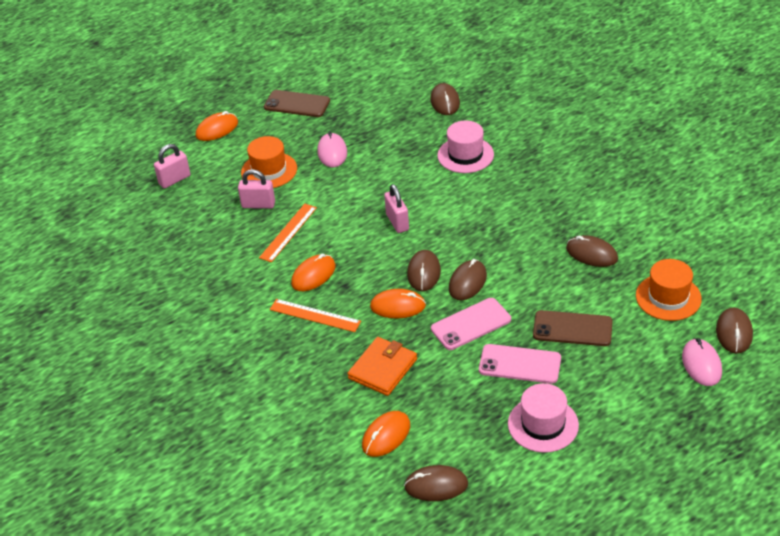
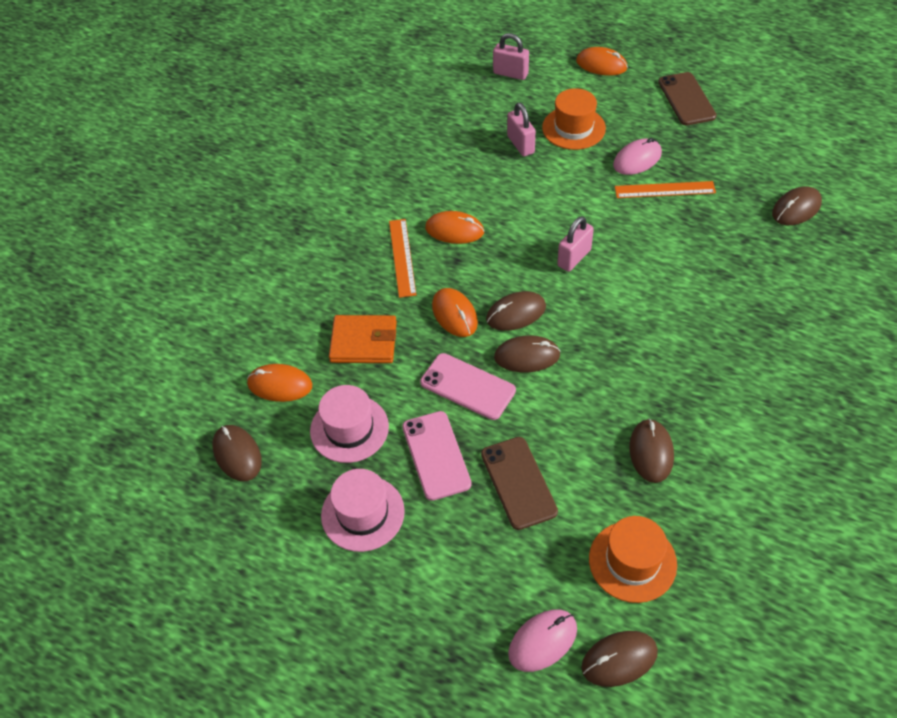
camera: 60 degrees right, 10 degrees up
orange ruler [259,204,317,262] -> orange ruler moved to [615,181,716,198]
pink hat [437,121,494,173] -> pink hat moved to [310,385,389,463]

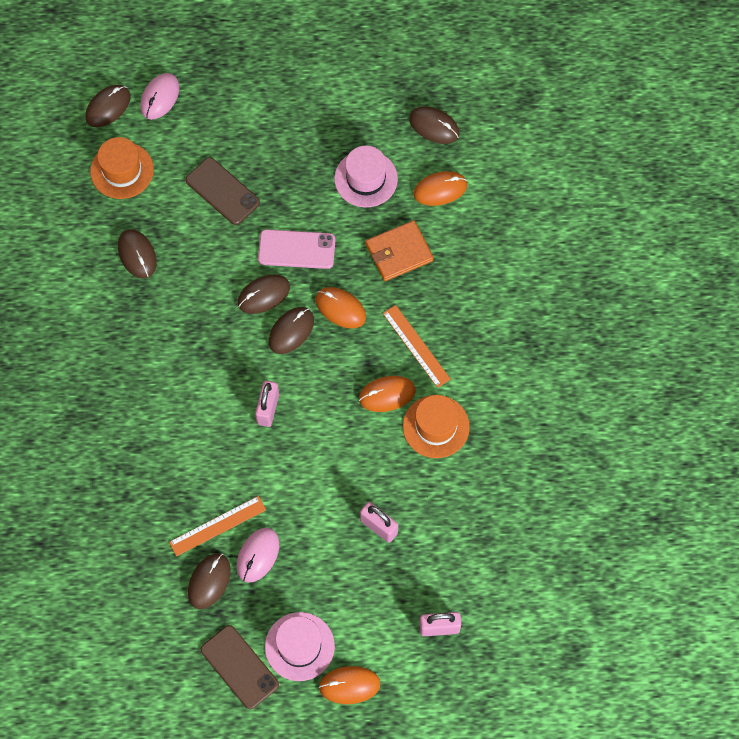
camera: 150 degrees right, 15 degrees up
pink hat [321,469,405,552] -> pink hat moved to [265,612,335,681]
pink phone [402,411,472,501] -> none
orange hat [542,88,606,150] -> orange hat moved to [403,395,470,458]
brown mouse [772,186,822,225] -> brown mouse moved to [188,553,231,609]

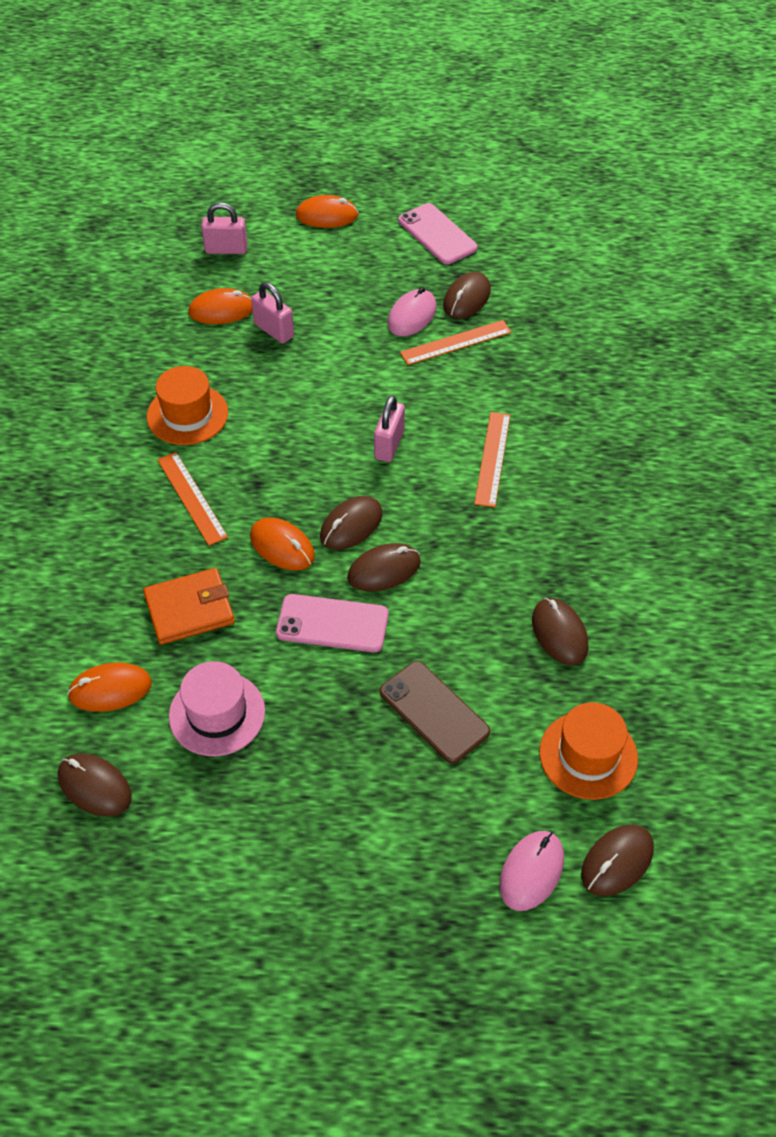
camera: 175 degrees left, 15 degrees down
brown phone [201,625,279,709] -> pink phone [398,203,478,264]
pink hat [265,612,335,681] -> none
orange mouse [359,376,416,412] -> orange mouse moved to [188,288,252,324]
none -> orange ruler [474,412,510,507]

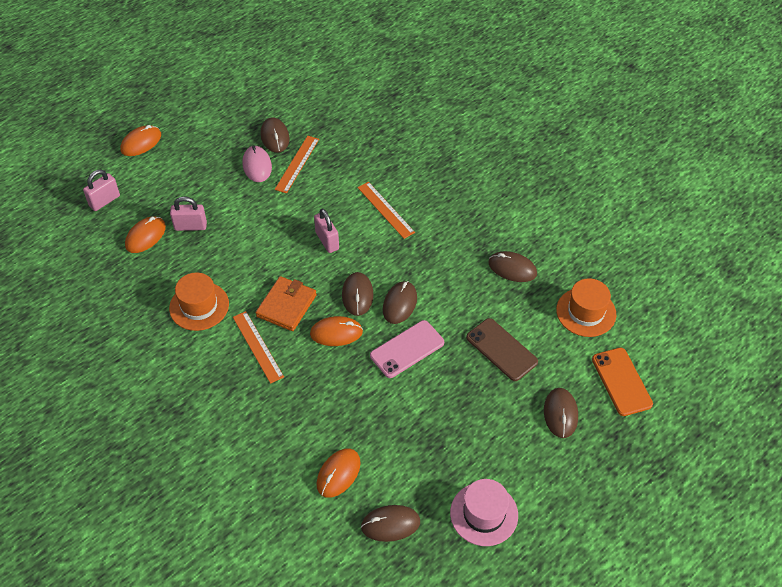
camera: 45 degrees left, 0 degrees up
orange wallet [143,568,235,645] -> orange wallet moved to [256,276,317,331]
orange ruler [157,452,228,546] -> orange ruler turned 45 degrees clockwise [233,311,284,384]
pink hat [169,661,265,756] -> pink hat moved to [450,479,518,546]
brown phone [380,661,490,763] -> brown phone turned 45 degrees clockwise [466,318,538,381]
pink phone [398,203,478,264] -> none
pink mouse [499,831,564,911] -> orange phone [592,348,653,416]
brown mouse [581,825,654,896] -> brown mouse moved to [544,388,578,438]

